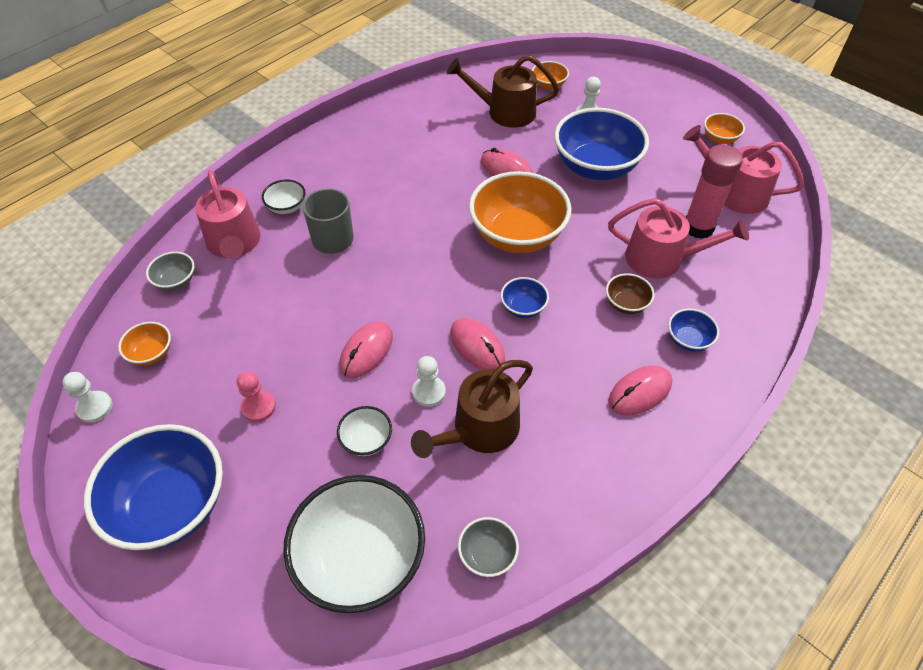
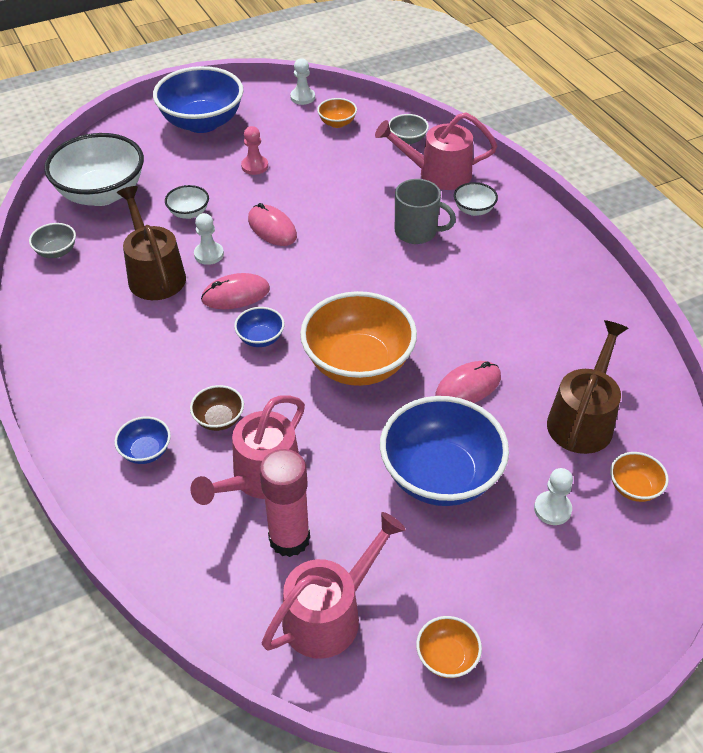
camera: 110 degrees right, 5 degrees down
pink mouse [609,365,672,415] -> none

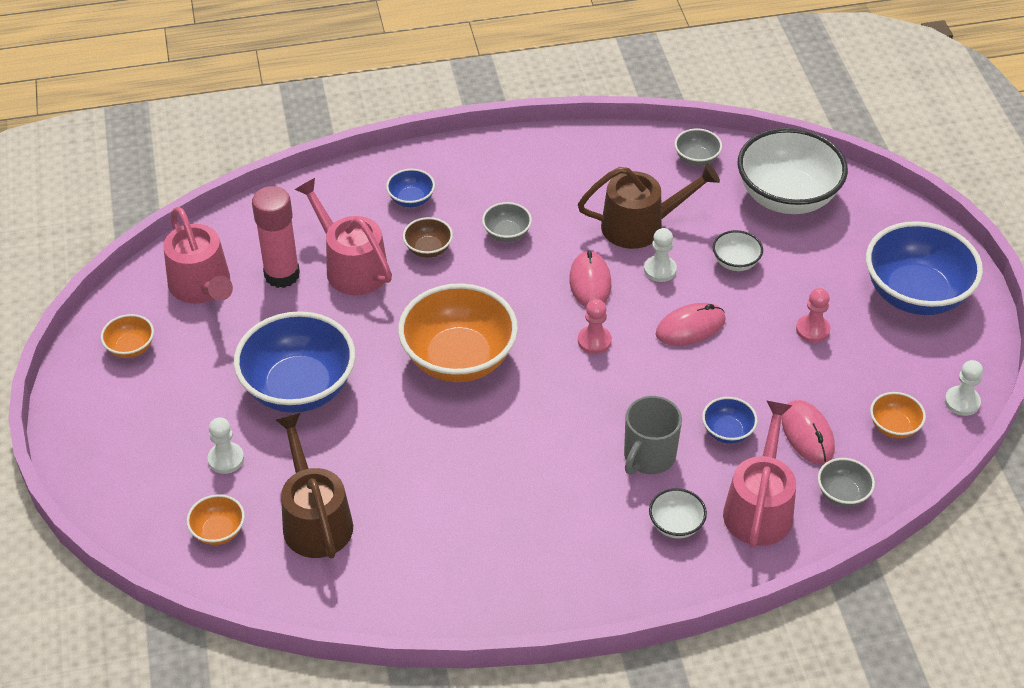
camera: 105 degrees right, 0 degrees up
blue bowl [234,307,285,347] -> blue bowl moved to [702,397,757,444]
pink mouse [436,361,501,403] -> pink mouse moved to [782,400,835,464]
brown watering can [547,320,628,454] -> brown watering can turned 150 degrees counterclockwise [275,413,353,559]
none -> grey bowl [482,202,532,242]
none -> pink pawn [578,299,612,354]

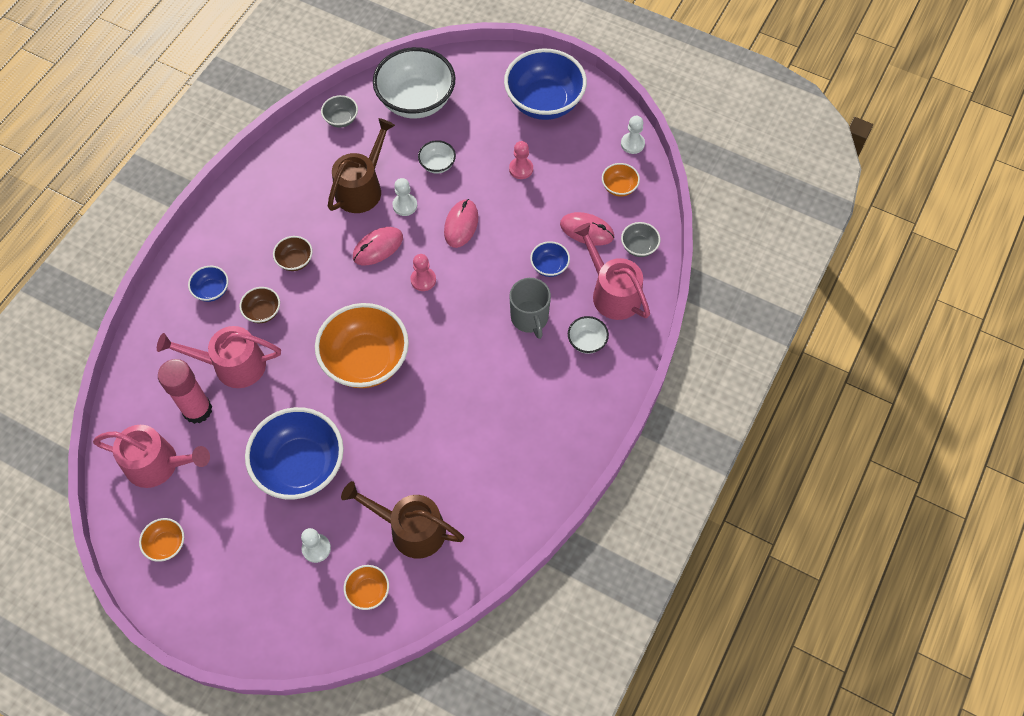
camera: 50 degrees left, 15 degrees up
grey bowl [482,202,532,242] -> brown bowl [273,236,313,271]
pink mouse [569,250,611,307] -> pink mouse turned 75 degrees counterclockwise [353,227,403,265]

